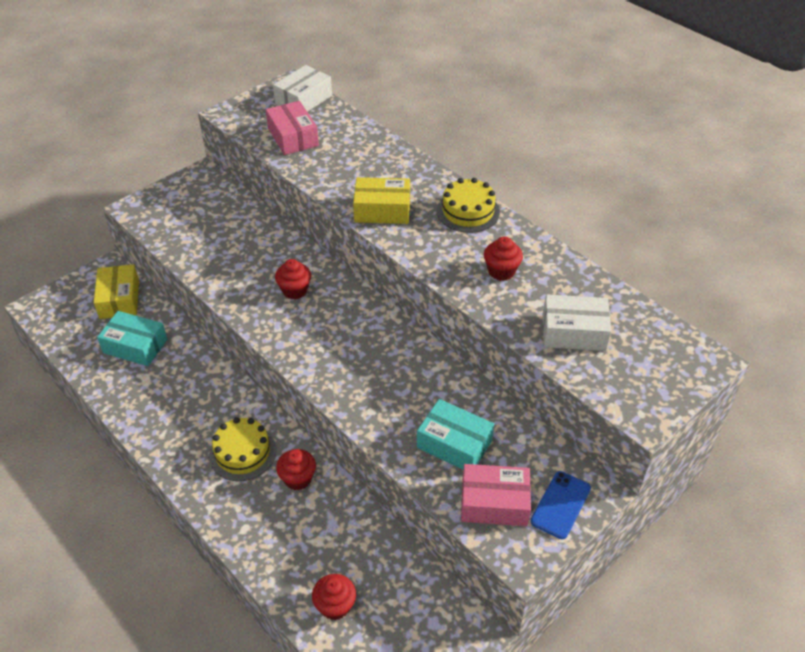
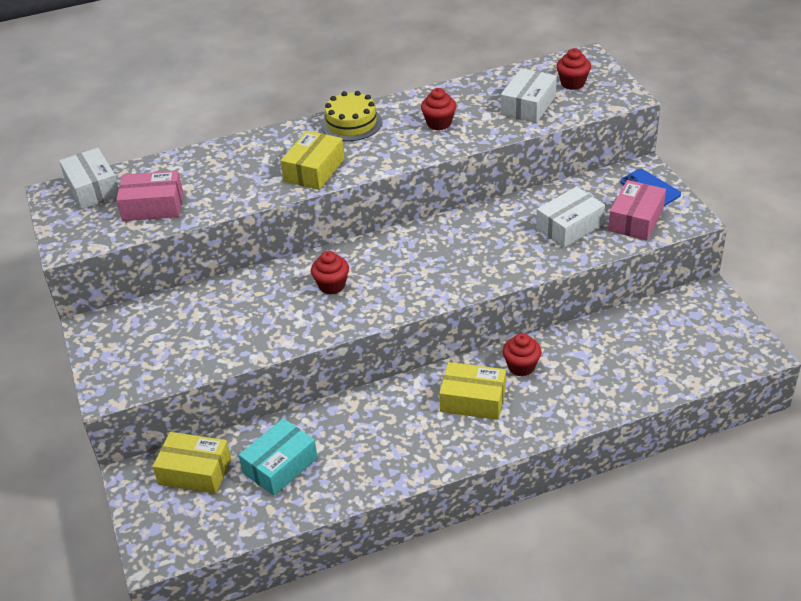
camera: 65 degrees left, 5 degrees down
yellow cake [209,417,276,481] -> yellow box [439,362,506,420]
red cupcake [312,574,356,620] -> red cupcake moved to [556,48,591,90]
turquoise box [417,399,494,470] -> white box [536,187,605,248]

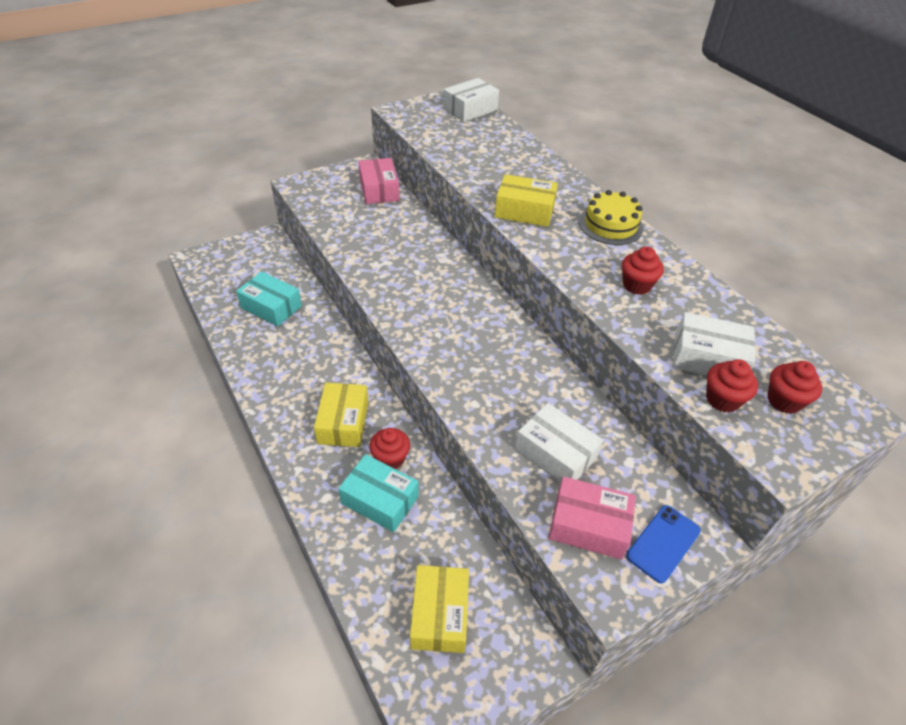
camera: 75 degrees right, 5 degrees up
pink box [116,171,183,221] -> pink box moved to [358,158,399,204]
yellow box [153,432,231,494] -> yellow box moved to [410,565,469,653]
red cupcake [311,251,349,295] -> red cupcake moved to [706,359,758,412]
none -> turquoise box [338,454,419,532]

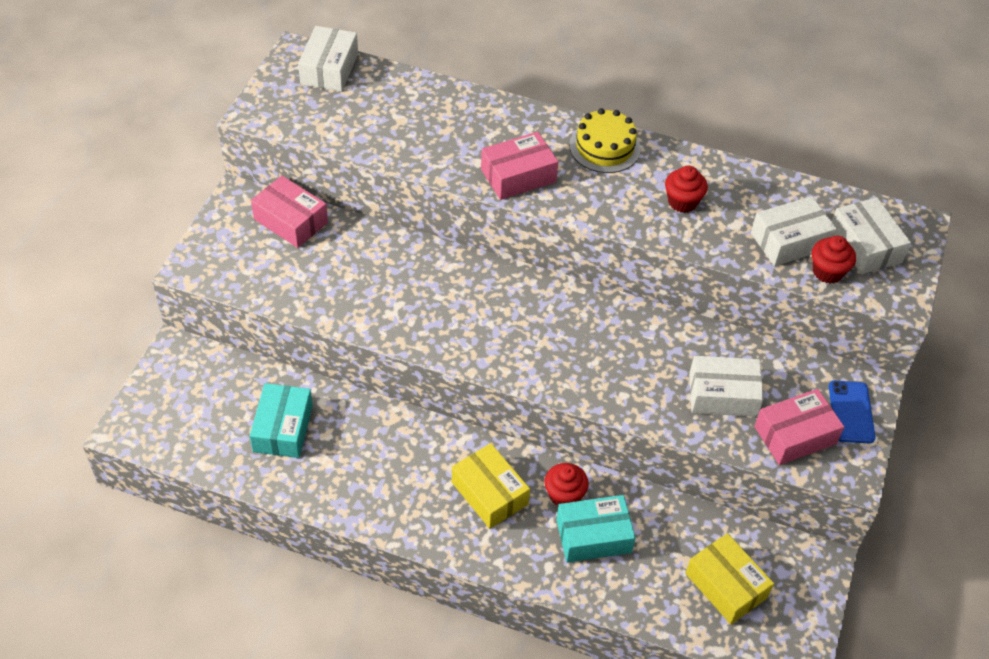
camera: 40 degrees left, 5 degrees up
turquoise box [236,271,302,327] -> turquoise box turned 75 degrees counterclockwise [250,383,313,458]
yellow box [495,174,558,227] -> pink box [481,132,558,200]
red cupcake [767,361,822,414] -> white box [832,197,911,274]

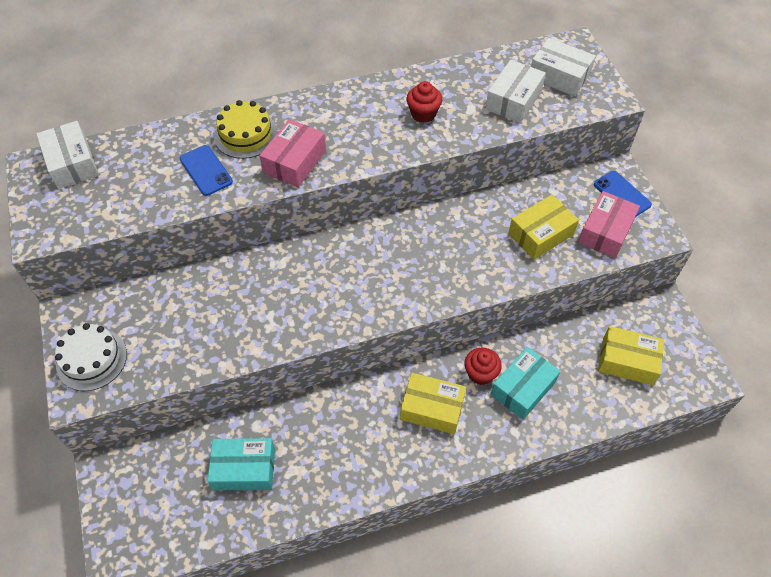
camera: 35 degrees left, 5 degrees up
turquoise box [250,383,313,458] -> turquoise box turned 60 degrees counterclockwise [207,438,275,490]
pink box [251,176,328,248] -> none
yellow cake [569,108,641,173] -> yellow cake moved to [214,100,277,159]
white box [689,356,764,417] -> yellow box [508,194,579,260]
red cupcake [812,236,856,284] -> none
none -> white cake [55,323,127,391]
none -> blue phone [180,145,233,196]

